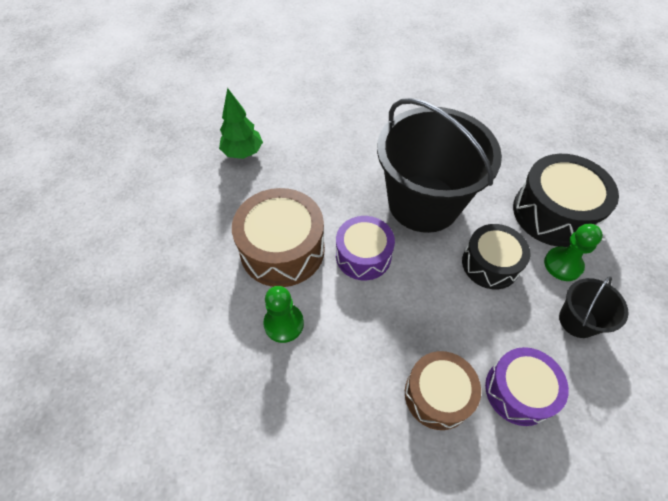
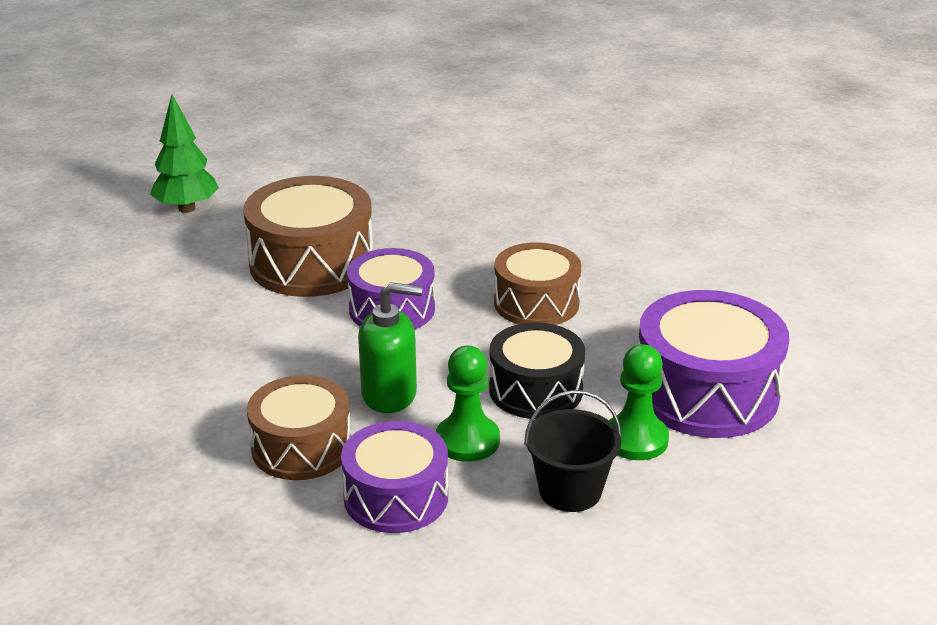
camera: 40 degrees right, 25 degrees down
green tree [219,88,263,159] -> green tree moved to [150,94,219,213]
green pawn [263,286,304,343] -> green pawn moved to [436,346,500,462]
black bucket [377,98,502,233] -> brown drum [494,242,581,325]
black drum [513,154,619,247] -> purple drum [638,290,789,438]
none -> green soap dispenser [358,282,423,413]

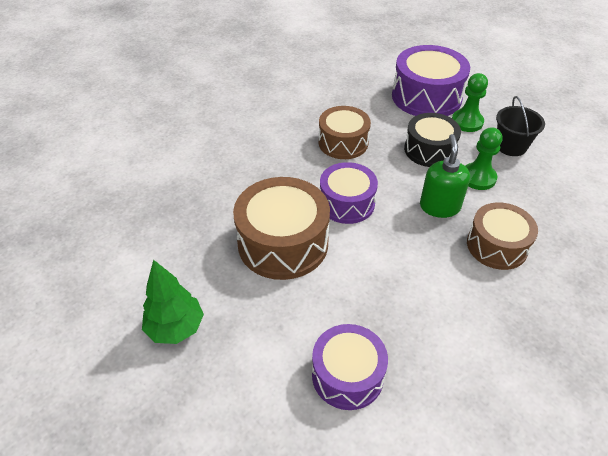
camera: 85 degrees left, 15 degrees up
purple drum [341,421,448,533] -> purple drum moved to [312,324,388,410]

